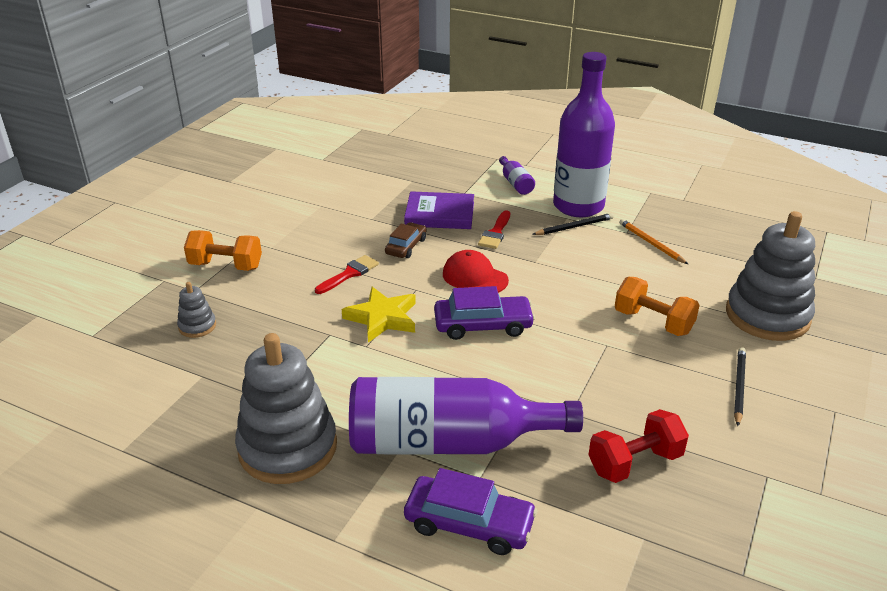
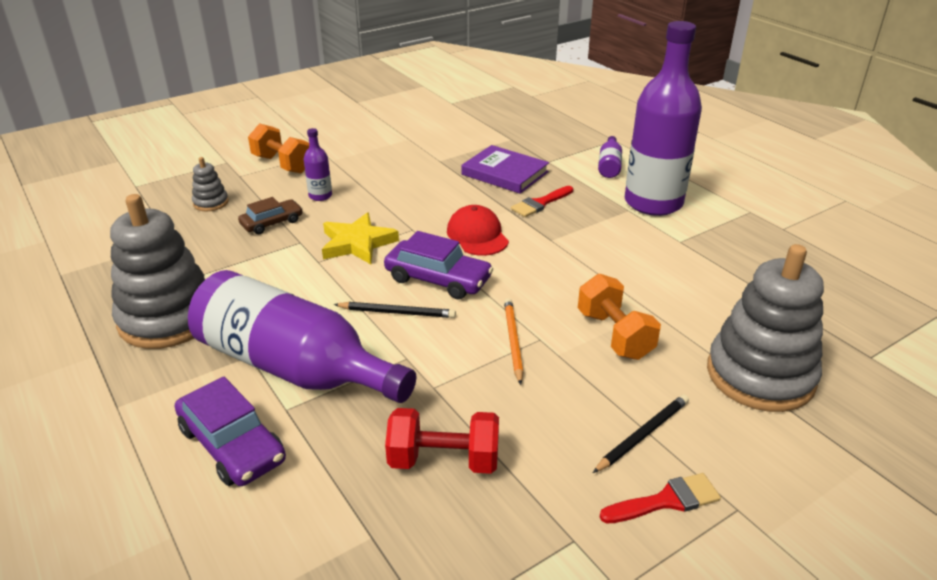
camera: 30 degrees right, 0 degrees up
red brush [315,255,379,294] -> red brush moved to [600,473,721,524]
brown car [385,222,427,258] -> brown car moved to [238,197,303,234]
black pencil [532,213,614,235] -> black pencil moved to [334,302,456,318]
orange pencil [619,219,688,264] -> orange pencil moved to [504,298,523,385]
none -> purple bottle [304,128,332,201]

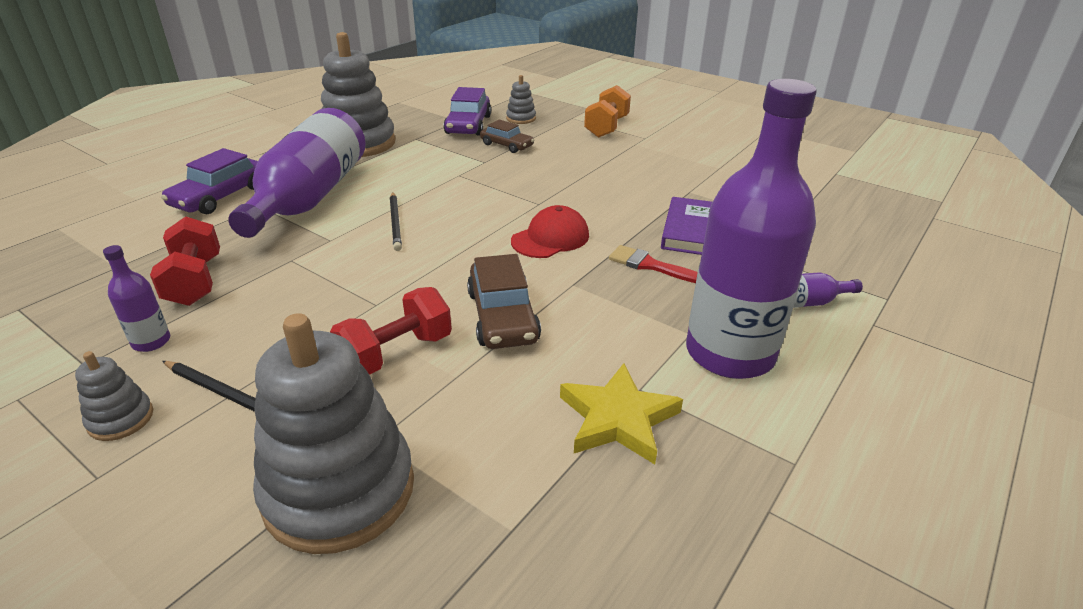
camera: 70 degrees right, 0 degrees up
purple bottle [304,128,332,201] -> purple bottle moved to [103,245,170,352]
yellow star [322,212,399,264] -> yellow star moved to [560,363,683,464]
purple car [384,231,493,299] -> purple car moved to [443,87,491,136]
orange pencil [504,298,523,385] -> none
orange dumbbell [578,274,661,360] -> red dumbbell [330,287,452,375]
red brush [600,473,721,524] -> grey stacking toy [75,351,153,441]
none -> brown car [467,254,541,349]

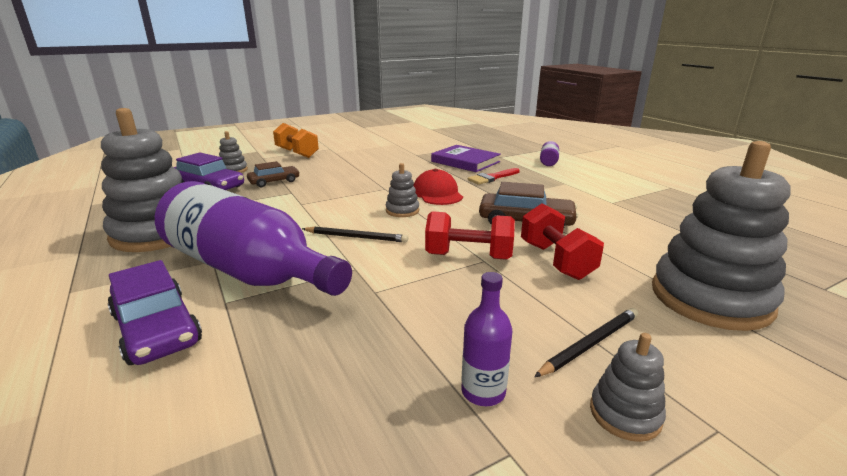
camera: 65 degrees left, 10 degrees down
red dumbbell [150,216,220,306] -> red dumbbell moved to [425,211,515,260]
yellow star [560,363,683,464] -> none
purple bottle [686,79,817,379] -> none
none -> grey stacking toy [386,163,419,217]

